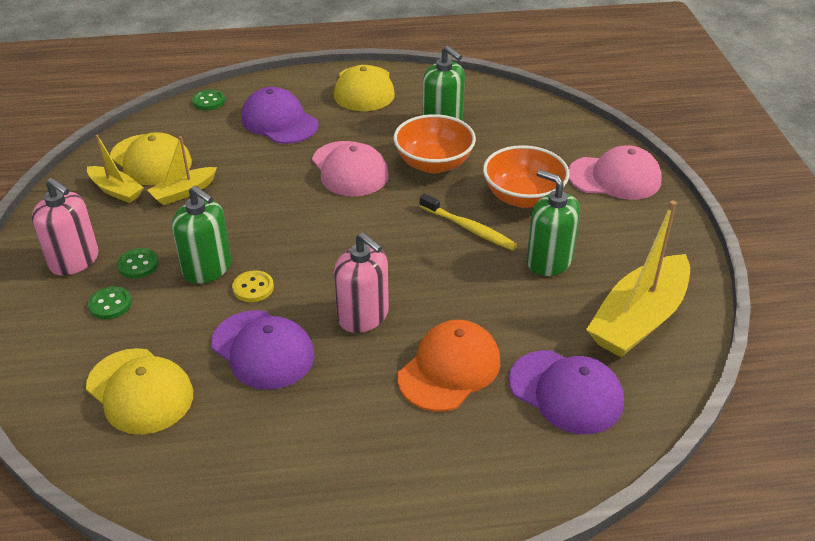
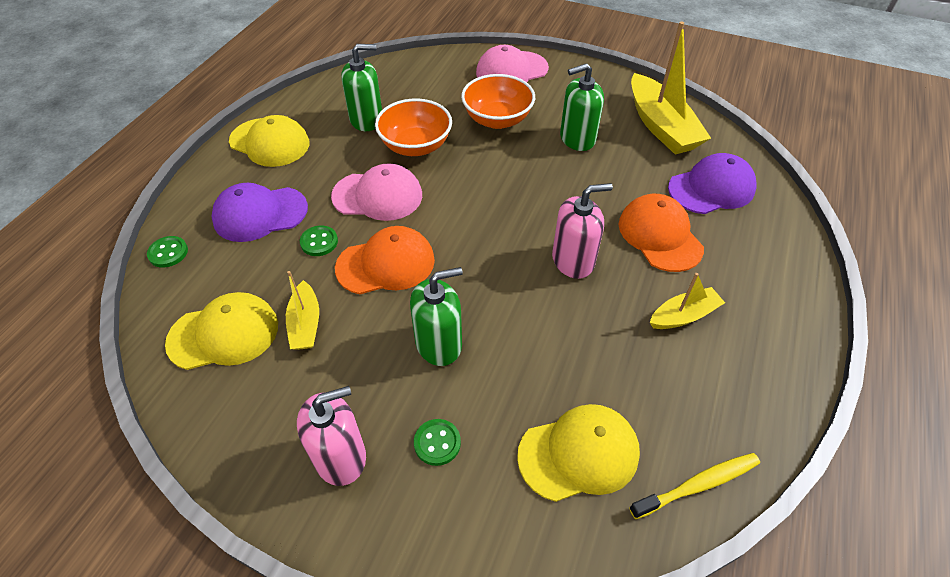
camera: 60 degrees left, 10 degrees up
yellow boat [87,135,144,203] -> yellow boat moved to [650,273,725,329]
green button [117,248,159,279] -> green button moved to [300,225,338,256]
purple cap [211,310,315,390] -> none
yellow button [232,270,274,302] -> none
yellow toothbrush [420,193,517,251] -> yellow toothbrush moved to [629,453,760,519]
pink cap [568,145,662,200] -> pink cap turned 150 degrees counterclockwise [476,45,549,82]
none -> orange cap [335,226,435,294]

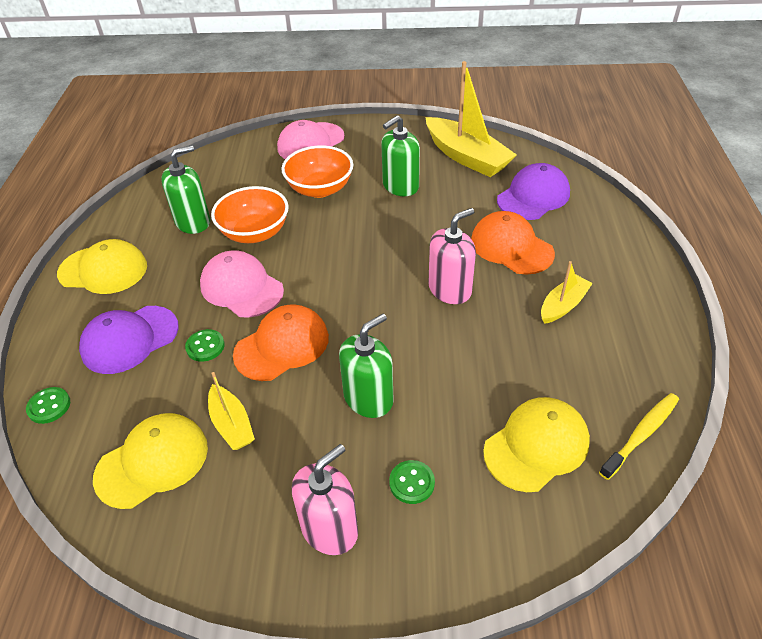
camera: 20 degrees left, 5 degrees down
pink cap [331,163,422,221] -> pink cap turned 120 degrees counterclockwise [200,250,284,318]

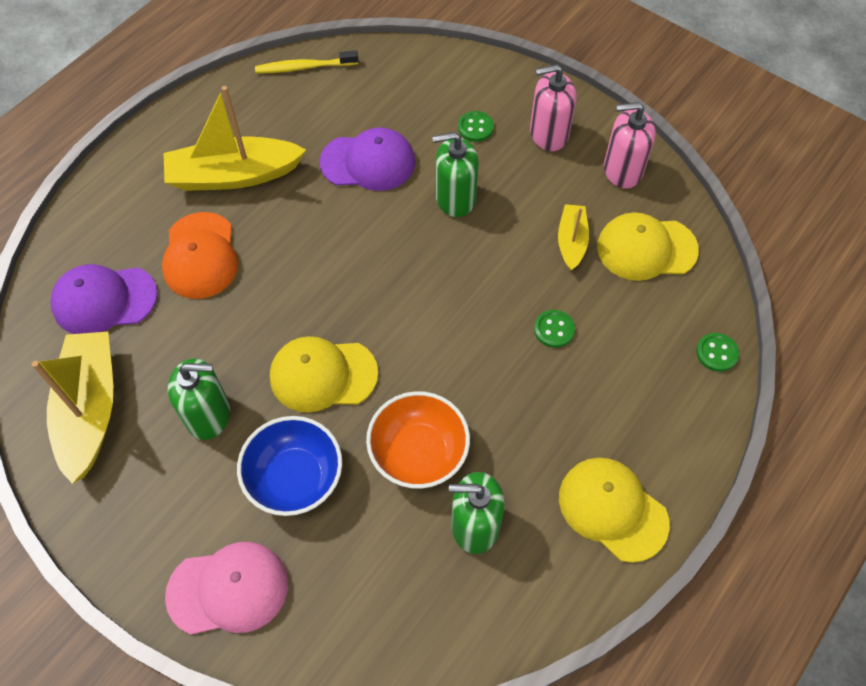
camera: 145 degrees left, 15 degrees up
purple cap [79,306,179,374] -> purple cap moved to [320,127,415,191]
pink cap [200,250,284,318] -> none
orange cap [233,304,329,381] -> none
orange bowl [281,146,353,198] -> blue bowl [237,416,342,516]
pink soap dispenser [429,208,476,304] -> pink soap dispenser moved to [604,102,656,189]
yellow cap [483,397,590,492] -> yellow cap moved to [270,336,378,413]
yellow boat [541,261,593,324] -> yellow boat [164,86,306,191], size x1.87

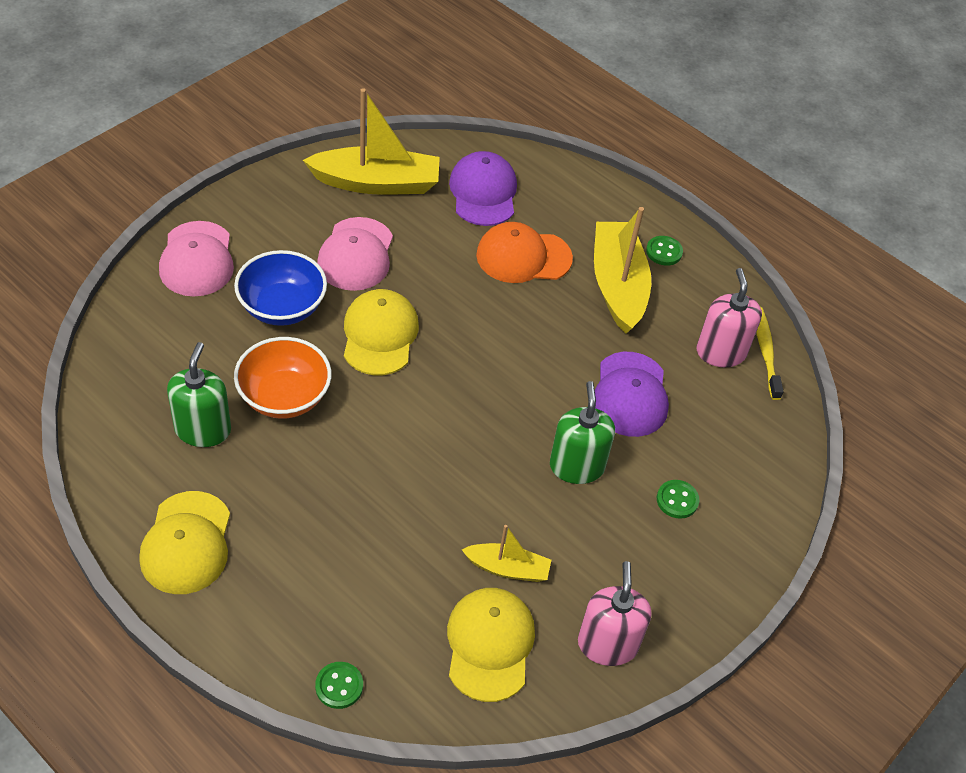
camera: 90 degrees right, 10 degrees down
green soap dispenser [168,358,230,440] -> pink cap [317,217,393,291]
pink soap dispenser [530,64,576,151] -> pink soap dispenser moved to [697,268,762,367]
green button [534,310,575,348] -> green button moved to [646,236,683,266]
yellow cap [559,457,670,563] -> yellow cap turned 135 degrees clockwise [139,491,230,594]

